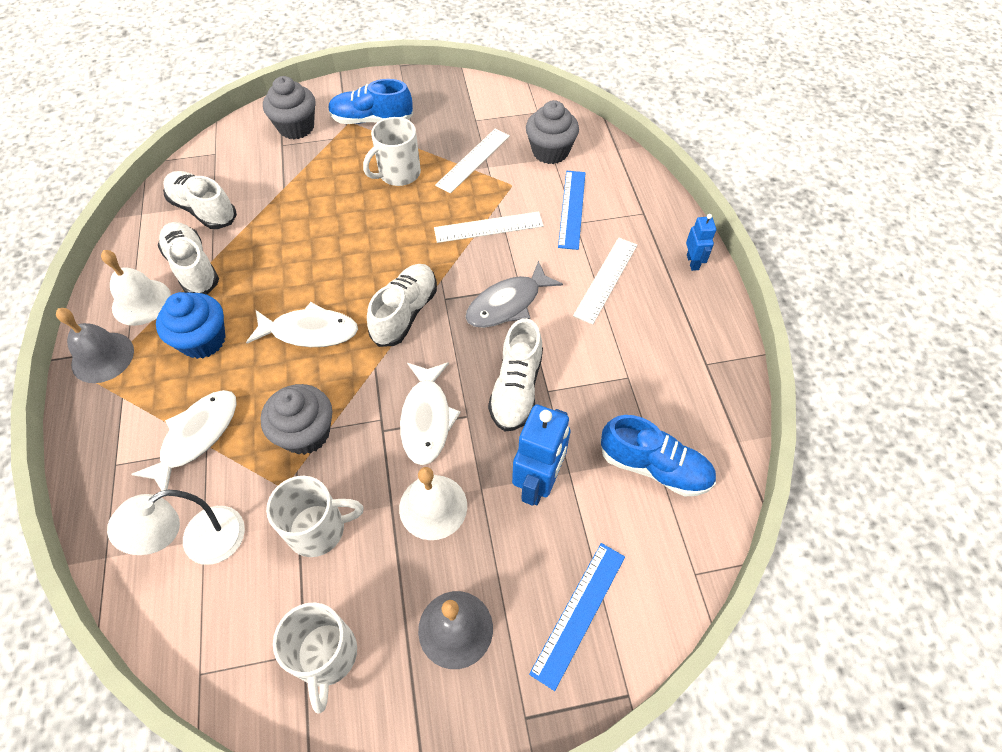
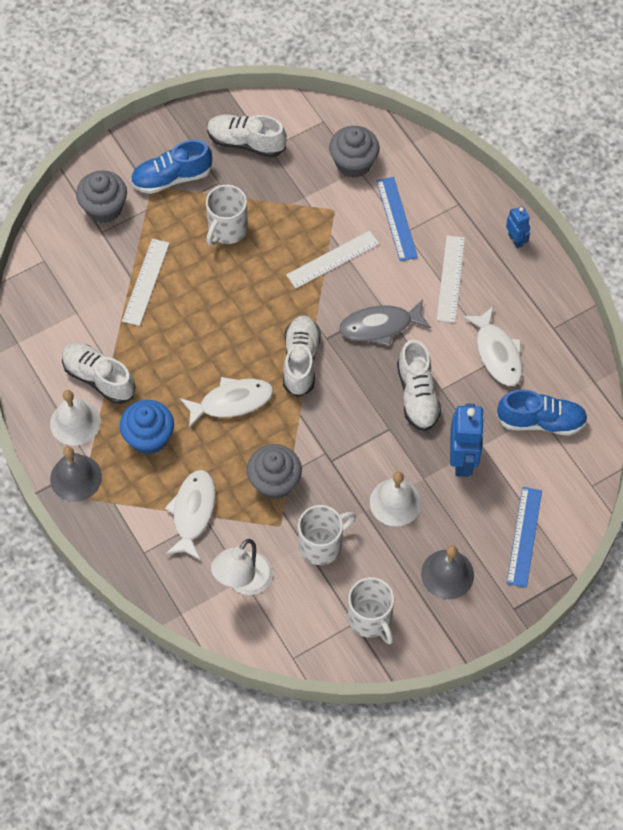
camera: 20 degrees left, 5 degrees up
white shoe [163,171,237,229] -> white shoe moved to [207,115,287,158]
white fish [400,362,461,465] -> white fish moved to [463,306,523,386]
white ruler [435,129,510,194] -> white ruler moved to [122,239,170,326]
grey fish [465,261,563,328] -> grey fish turned 45 degrees clockwise [339,299,431,346]

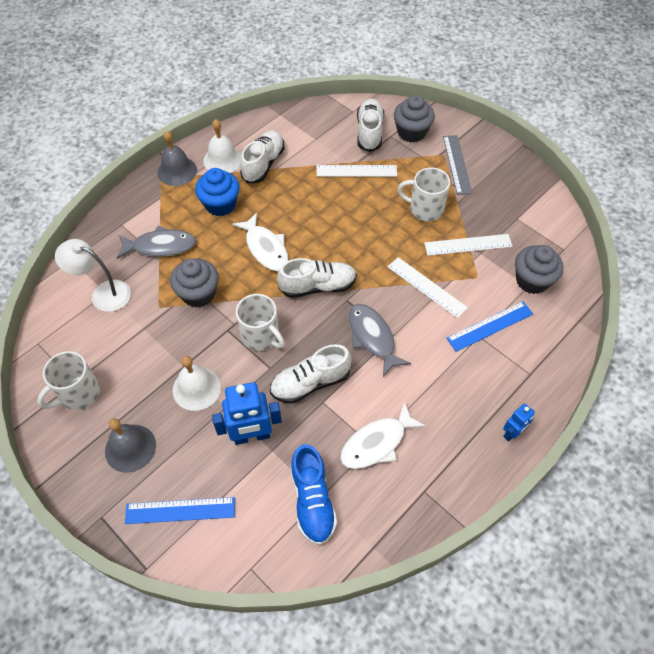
camera: 75 degrees right, 5 degrees down
blue shoe [130,140,212,194] -> grey ruler [443,135,472,195]
white fish [165,470,216,560] -> grey fish [117,226,196,259]
white shoe [207,115,287,158] -> white shoe moved to [357,98,384,152]
white mug [298,505,356,565] -> white mug moved to [236,294,285,351]
white ruler [437,235,465,323] -> white ruler moved to [424,234,513,256]

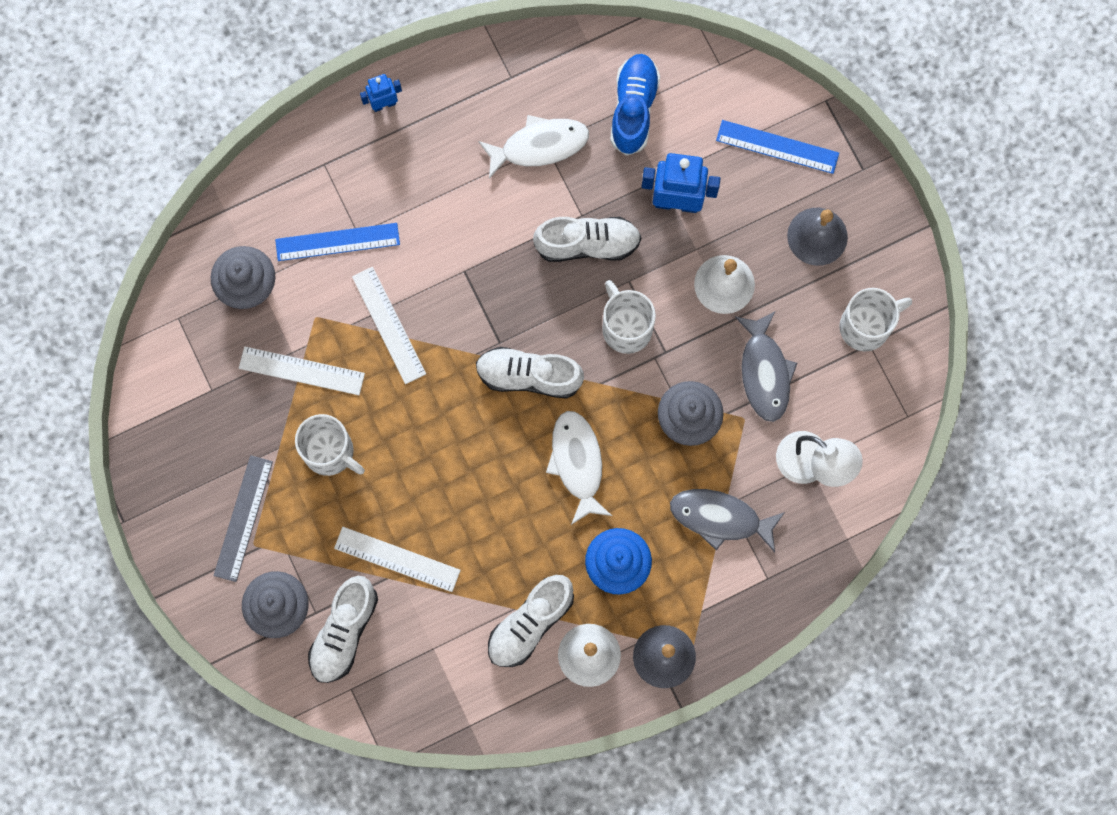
camera: 160 degrees left, 20 degrees up
grey fish [349,304,411,377] -> grey fish moved to [735,311,797,422]

